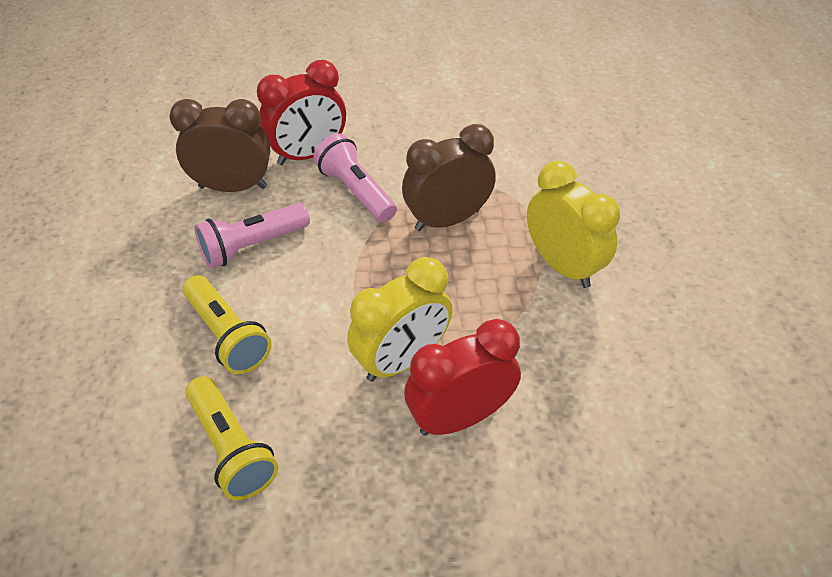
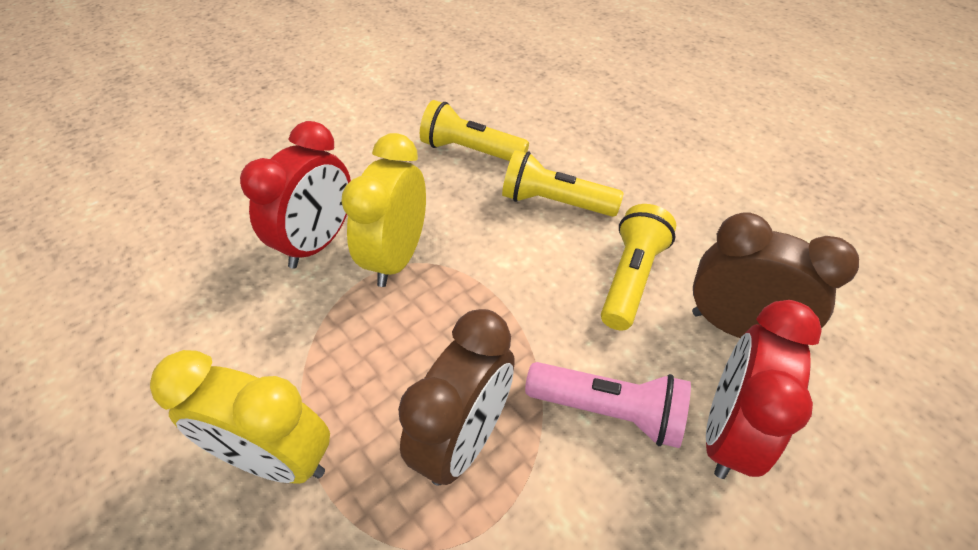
camera: 145 degrees right, 0 degrees up
brown clock [169,99,270,192] -> brown clock turned 120 degrees counterclockwise [692,213,859,338]
pink flashlight [195,203,310,268] -> yellow flashlight [601,204,676,330]

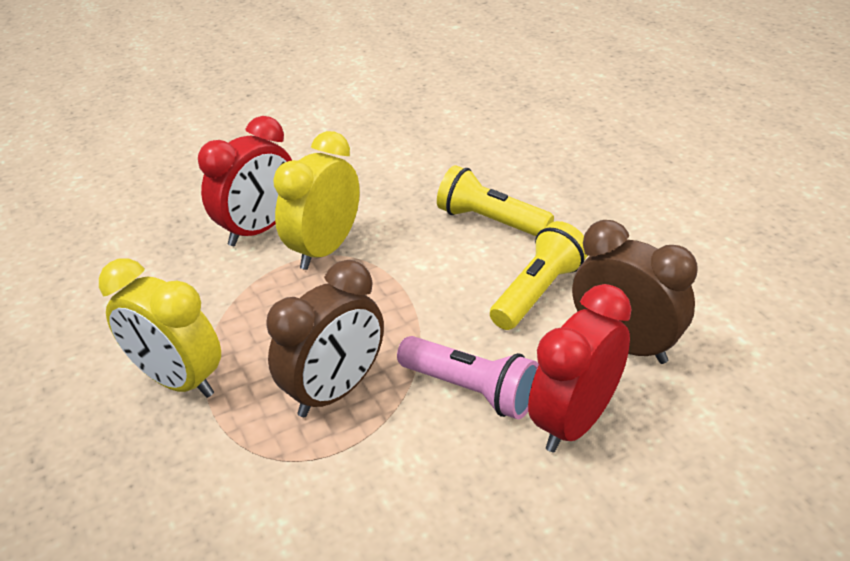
camera: 15 degrees right, 10 degrees down
yellow flashlight [420,100,529,161] -> none

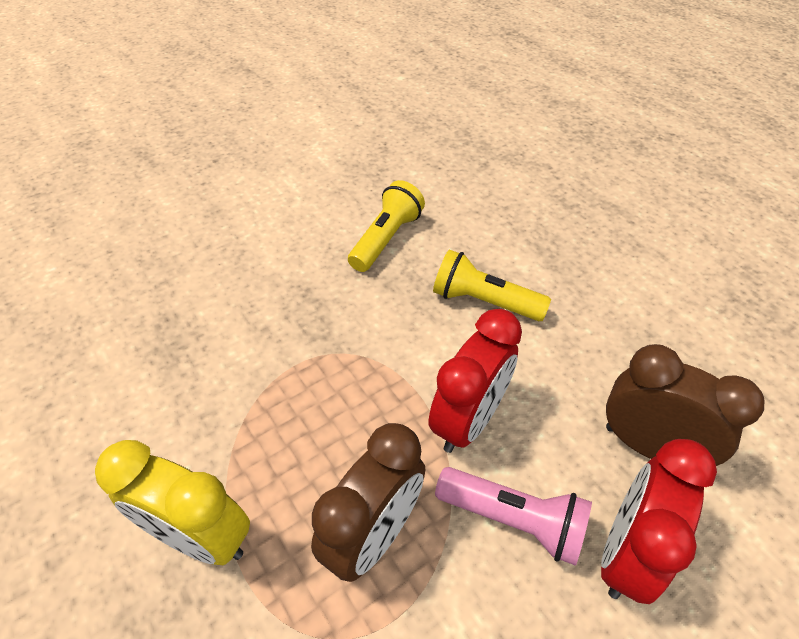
camera: 10 degrees left, 10 degrees up
red clock [198,116,292,246] -> red clock moved to [428,309,522,453]
yellow clock [273,131,360,270] -> none
yellow flashlight [490,221,588,330] -> yellow flashlight moved to [348,180,425,272]

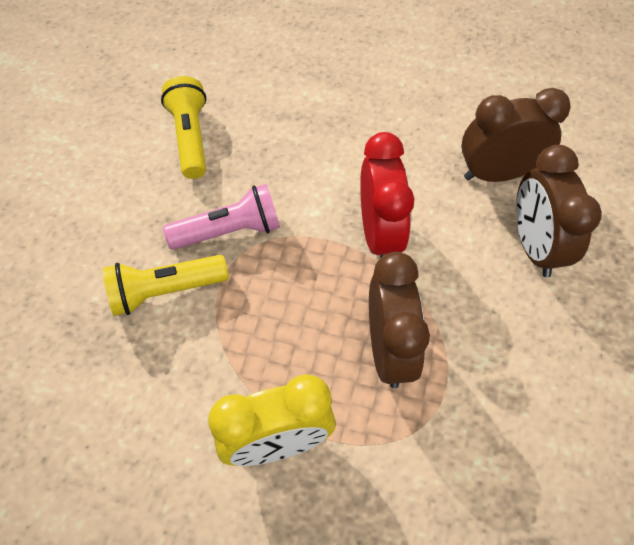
camera: 40 degrees left, 10 degrees up
yellow flashlight [433,249,551,321] -> yellow flashlight moved to [103,255,229,316]
pink flashlight [435,467,592,566] -> pink flashlight moved to [163,184,280,250]
red clock [601,439,717,604] -> brown clock [516,145,602,277]

